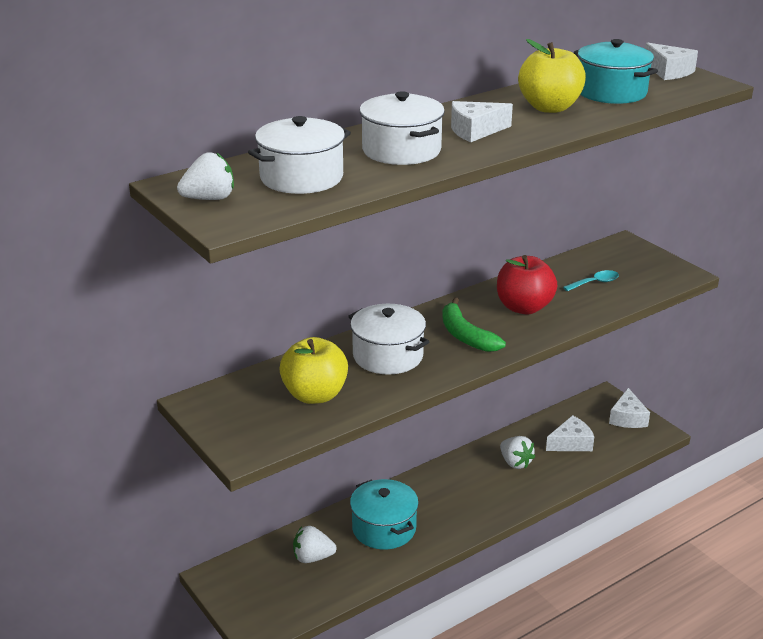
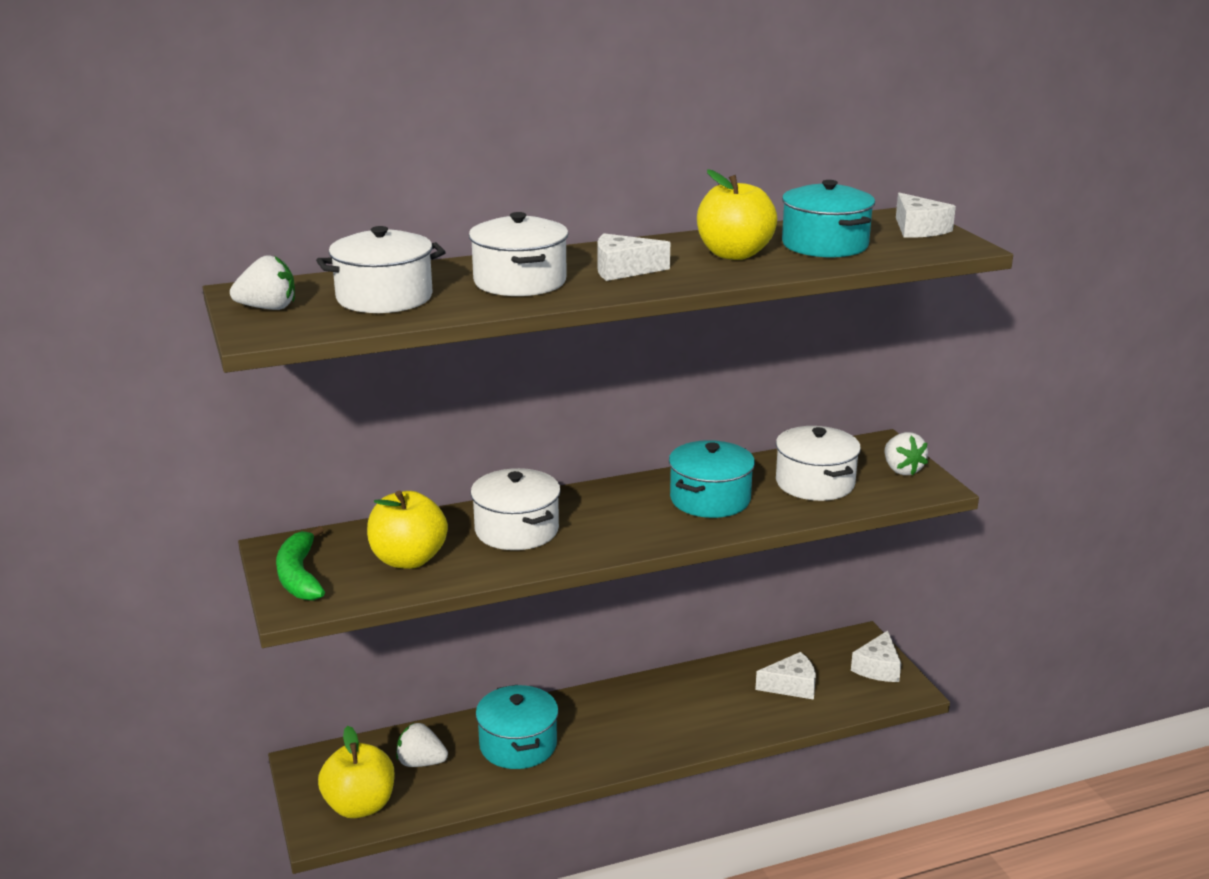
camera: 15 degrees right, 5 degrees down
green banana [442,298,506,352] -> green banana moved to [276,526,325,601]
red apple [497,255,557,314] -> turquoise pot [669,440,755,518]
white strawberry [500,436,535,469] -> white strawberry moved to [885,432,928,475]
turquoise spoon [563,270,619,291] -> white pot [776,426,861,501]
none -> yellow apple [318,726,395,818]

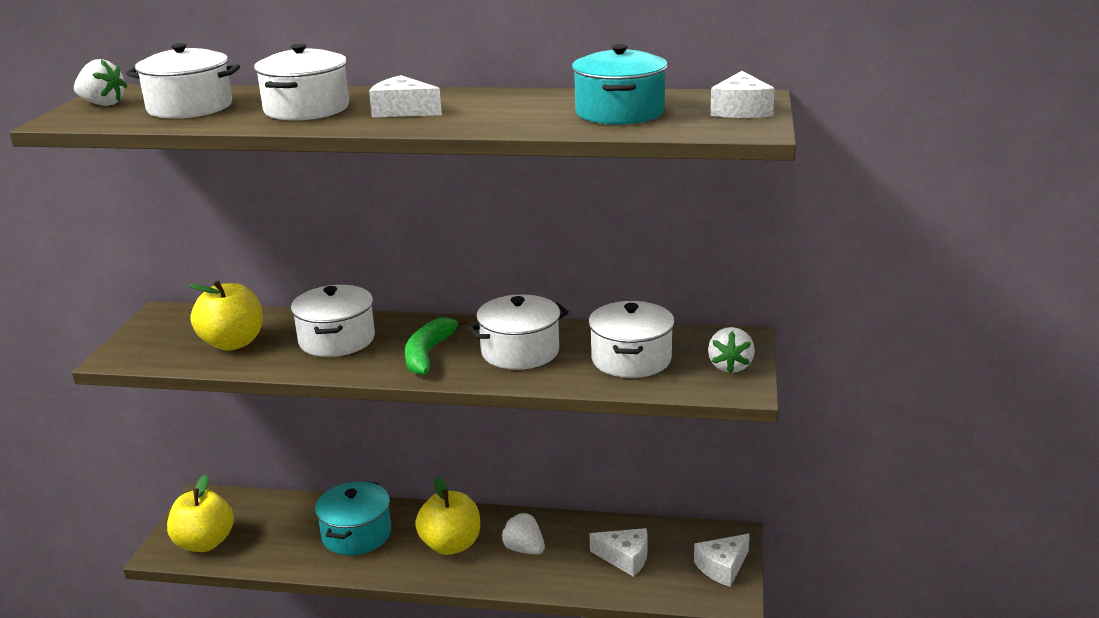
camera: 30 degrees right, 0 degrees up
green banana [276,526,325,601] -> green banana moved to [405,317,469,376]
white strawberry [396,723,448,767] -> white strawberry moved to [501,513,545,554]
turquoise pot [669,440,755,518] -> white pot [467,295,569,370]
yellow apple [697,169,777,260] -> yellow apple moved to [415,477,480,555]

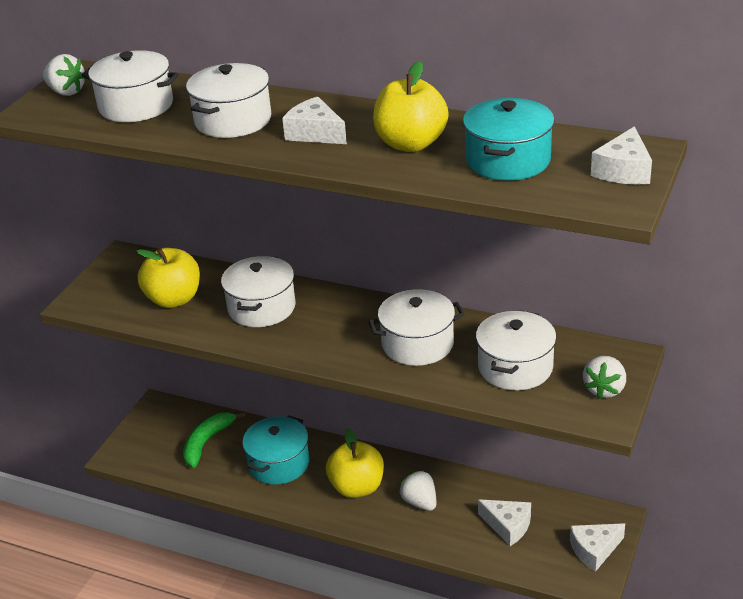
camera: 15 degrees right, 10 degrees up
yellow apple [167,474,234,552] -> yellow apple moved to [373,61,449,152]
green banana [405,317,469,376] -> green banana moved to [183,411,246,468]

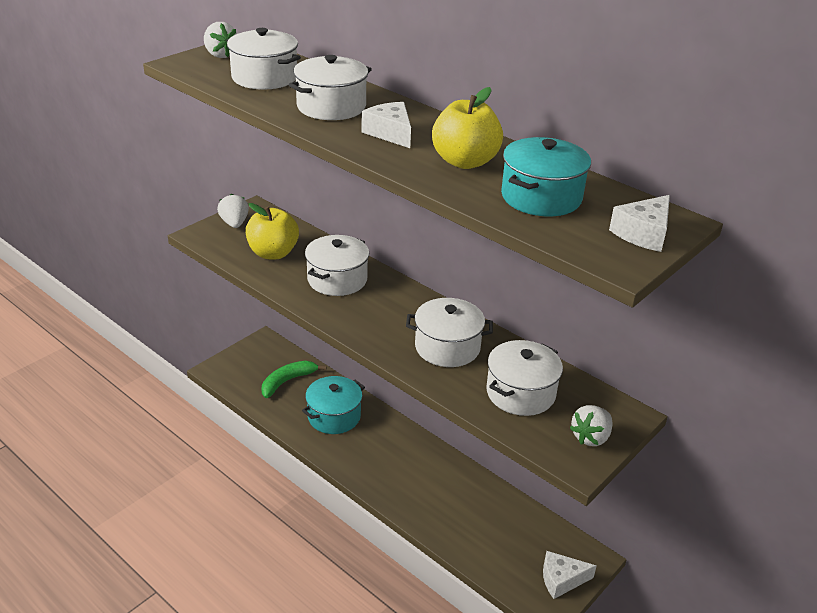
camera: 15 degrees right, 0 degrees up
yellow apple [326,428,384,498] -> none
white strawberry [399,470,436,511] -> white strawberry moved to [217,194,249,228]
white cheese [478,499,531,546] -> none

